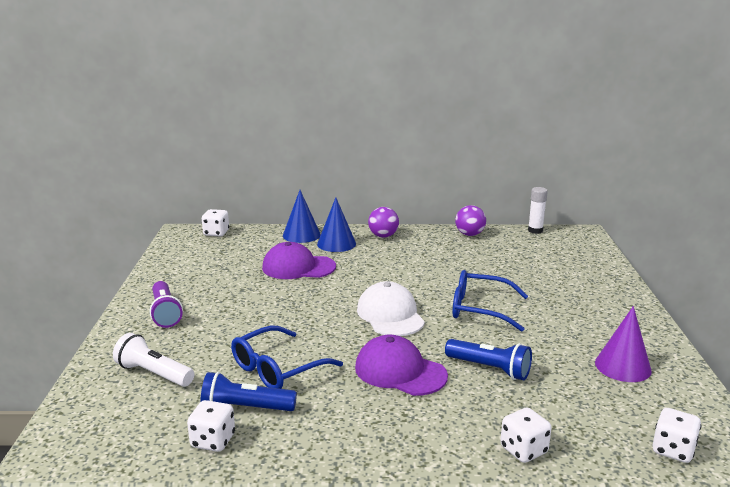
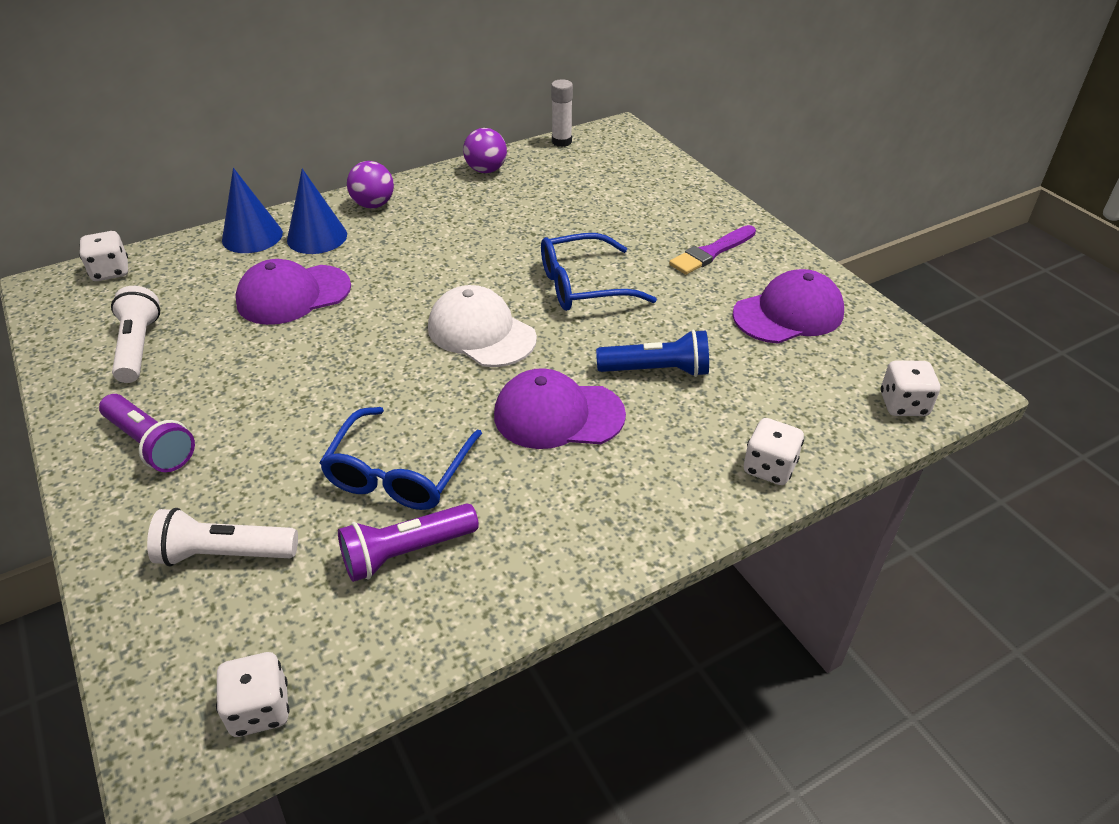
camera: 30 degrees left, 20 degrees up
white dice [187,400,235,452] -> white dice moved to [216,652,289,737]
blue flashlight [200,372,297,411] -> purple flashlight [338,504,479,582]
purple cone [595,306,652,382] -> purple cap [732,269,844,344]
none -> white flashlight [111,286,160,383]
none -> purple brush [669,225,756,275]

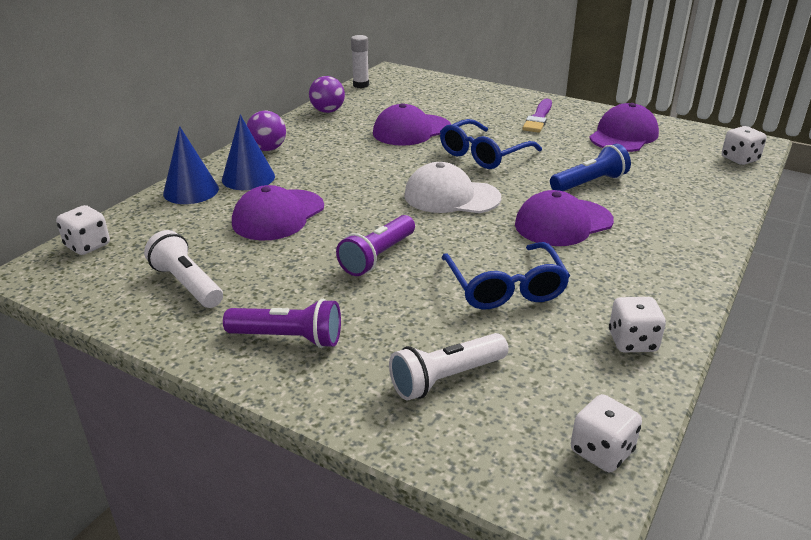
camera: 30 degrees left, 10 degrees down
purple flashlight [338,504,479,582] -> purple flashlight moved to [336,215,415,276]
white dice [744,418,804,485] -> white dice moved to [609,297,666,353]
none -> purple cap [373,103,451,146]

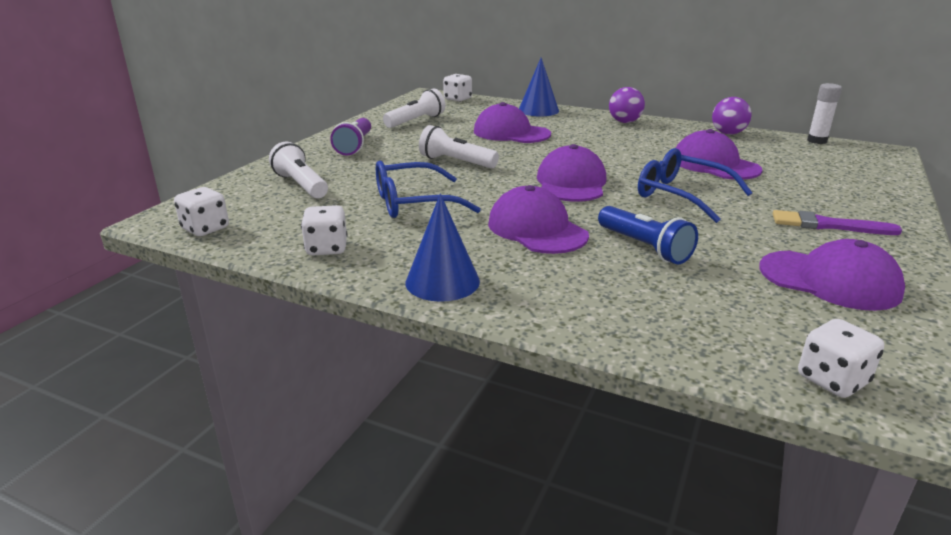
camera: 85 degrees right, 5 degrees down
blue cone [222,114,275,190] -> blue cone moved to [406,194,480,302]
purple flashlight [336,215,415,276] -> white flashlight [419,125,499,168]
white cap [404,162,501,213] -> purple cap [537,144,607,202]

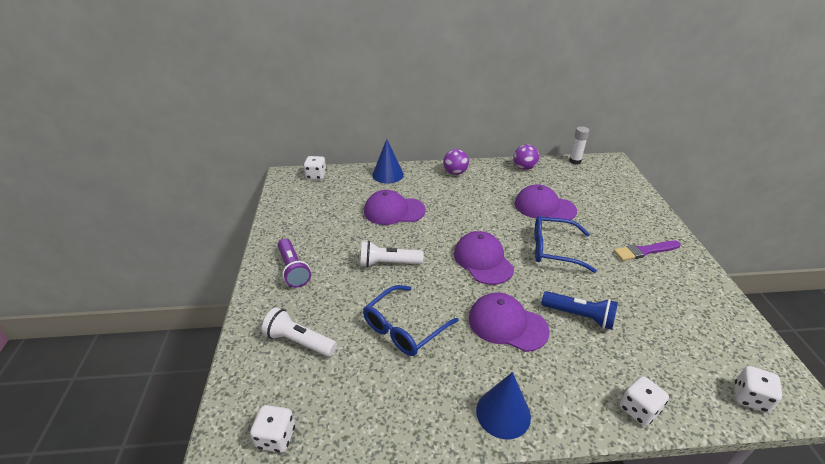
camera: 30 degrees left, 10 degrees up
white dice [301,205,348,256] -> white dice moved to [620,376,669,426]
white flashlight [383,88,445,128] -> none
purple cap [759,239,905,311] -> none

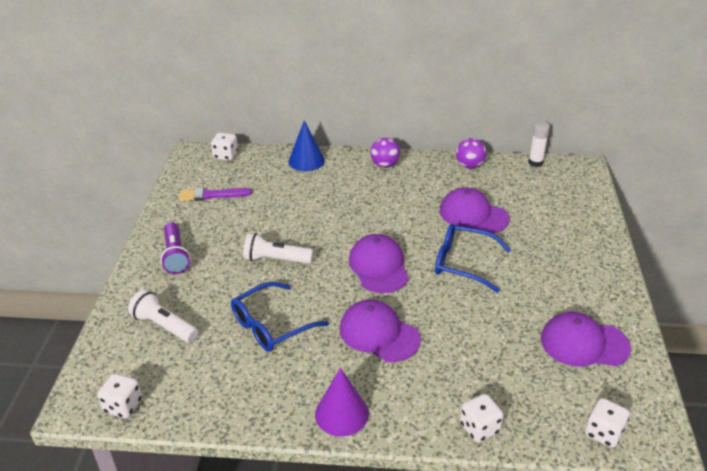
camera: 10 degrees right, 0 degrees up
purple cap [364,190,426,225] -> purple cap moved to [541,312,631,366]
blue cone [476,372,531,439] -> purple cone [315,368,369,436]
blue flashlight [542,291,618,330] -> none
purple brush [614,240,681,261] -> purple brush moved to [179,188,252,201]

